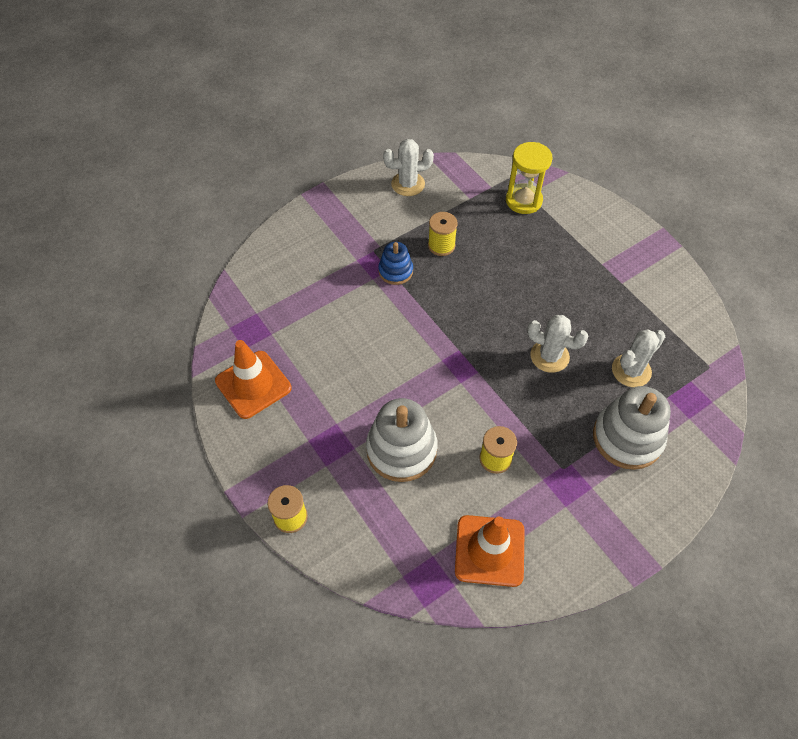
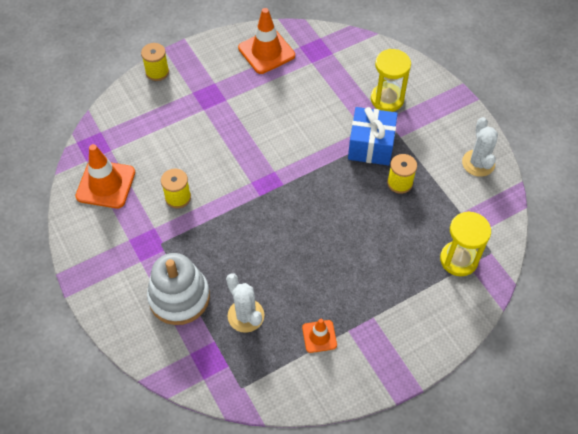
camera: 95 degrees right, 0 degrees up
white stacking toy [366,398,438,482] -> none
blue stacking toy [378,242,413,285] -> blue gift [348,107,398,166]
white cactus [527,315,589,373] -> none
none -> orange traffic cone [302,319,337,353]
none -> yellow hourglass [371,49,411,112]

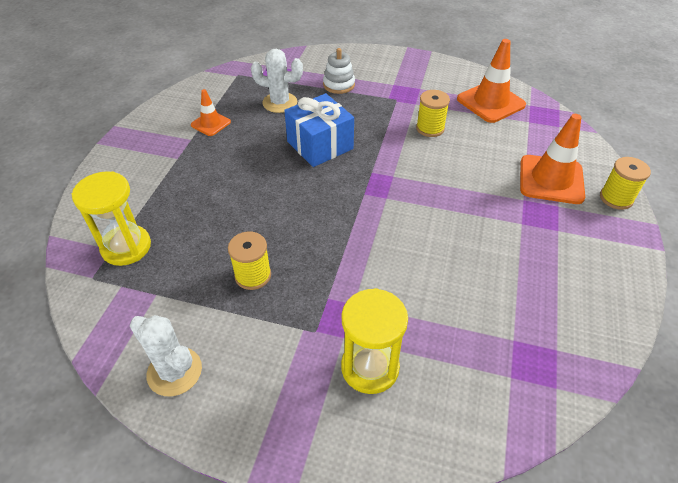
camera: 135 degrees right, 10 degrees down
white stacking toy [147,253,210,325] -> white stacking toy [323,48,355,94], size x0.57
orange traffic cone [238,8,295,74] -> orange traffic cone moved to [520,114,585,204]
blue gift [348,107,398,166] -> blue gift moved to [284,93,354,167]

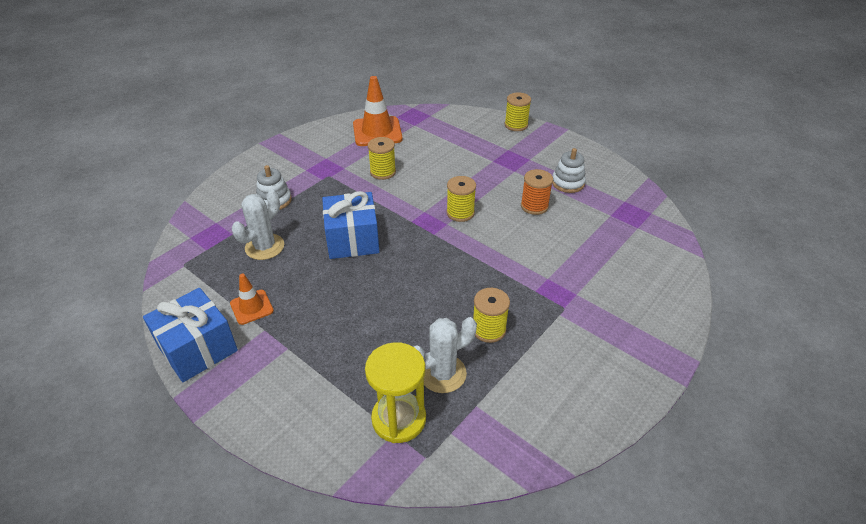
camera: 65 degrees left, 5 degrees down
white cactus [130,315,202,396] -> white cactus moved to [414,317,477,393]
yellow hourglass [341,288,408,394] -> none
orange traffic cone [520,114,585,204] -> none
none -> blue gift [143,288,238,382]
none -> yellow spool [446,176,476,222]
none -> orange spool [521,169,553,215]
none -> white stacking toy [552,148,586,193]

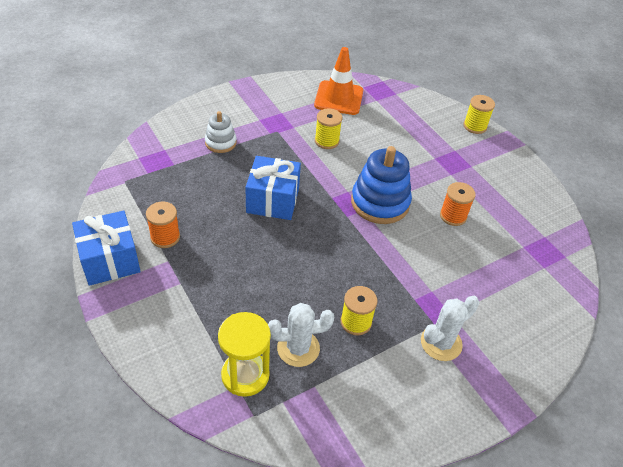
camera: 15 degrees right, 5 degrees up
orange traffic cone [230,274,274,325] -> orange spool [146,202,180,248]
white cactus [232,190,284,260] -> white cactus moved to [421,296,479,361]
yellow spool [446,176,476,222] -> blue stacking toy [351,146,412,224]
white stacking toy [552,148,586,193] -> none

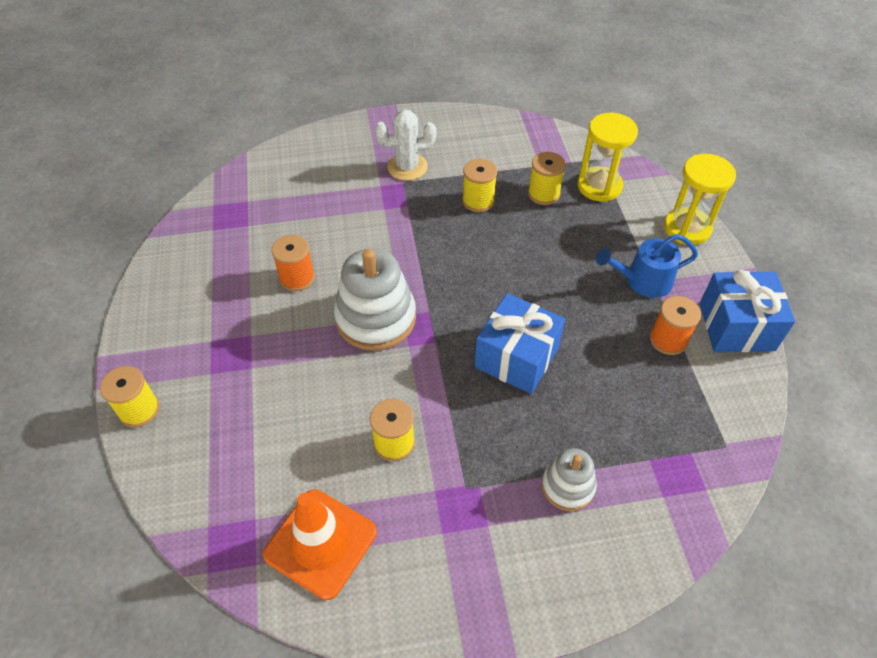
camera: 155 degrees left, 5 degrees up
white cactus [268,303,334,367] -> yellow spool [528,152,566,205]
blue stacking toy [351,146,412,224] -> white stacking toy [334,249,416,351]
none -> blue watering can [596,234,698,298]
none -> yellow hourglass [664,154,736,245]

